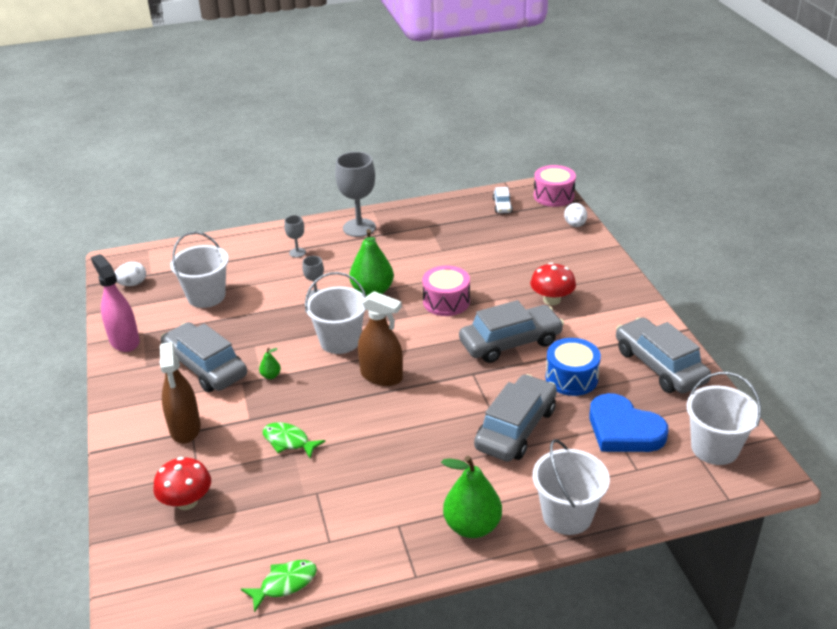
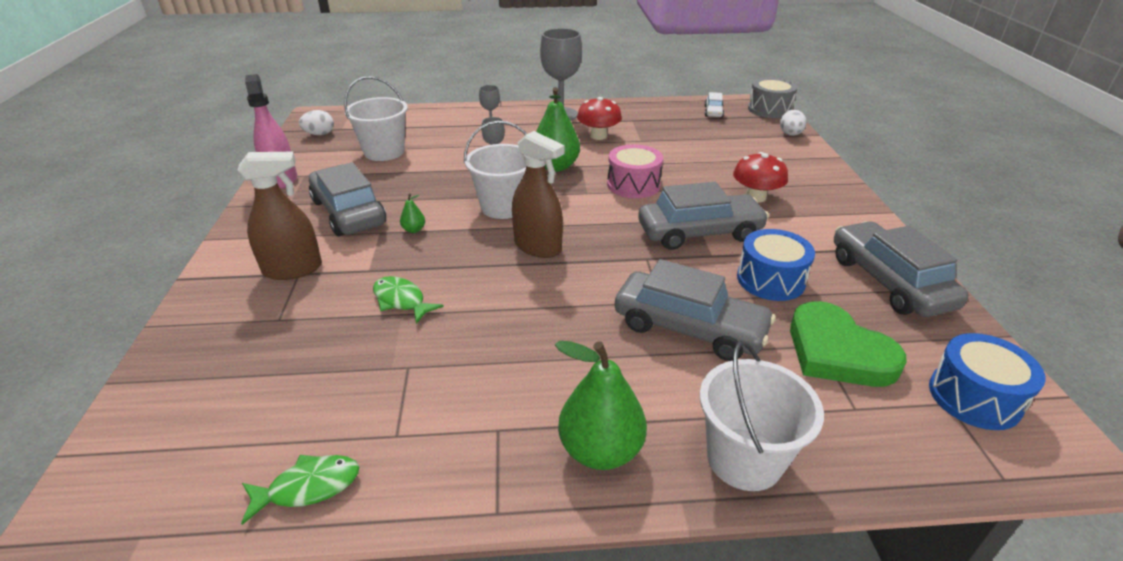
camera: 10 degrees right, 0 degrees up
red mushroom [153,457,211,510] -> red mushroom moved to [577,97,622,140]
brown spray bottle [160,342,201,443] -> brown spray bottle turned 105 degrees counterclockwise [237,152,322,280]
grey car [474,374,557,461] -> grey car turned 75 degrees clockwise [615,259,776,361]
pink drum [534,165,576,207] -> grey drum [748,77,798,118]
blue heart [589,393,668,452] -> green heart [790,301,907,387]
white bucket [687,372,761,465] -> blue drum [929,333,1046,430]

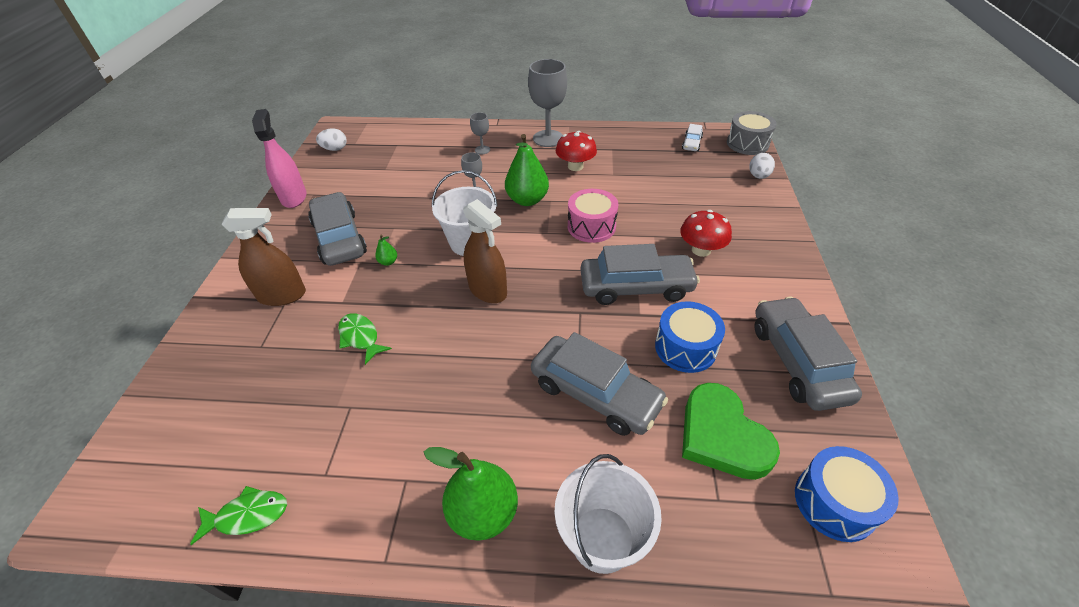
camera: 10 degrees right, 10 degrees up
white bucket [344,76,408,161] -> none

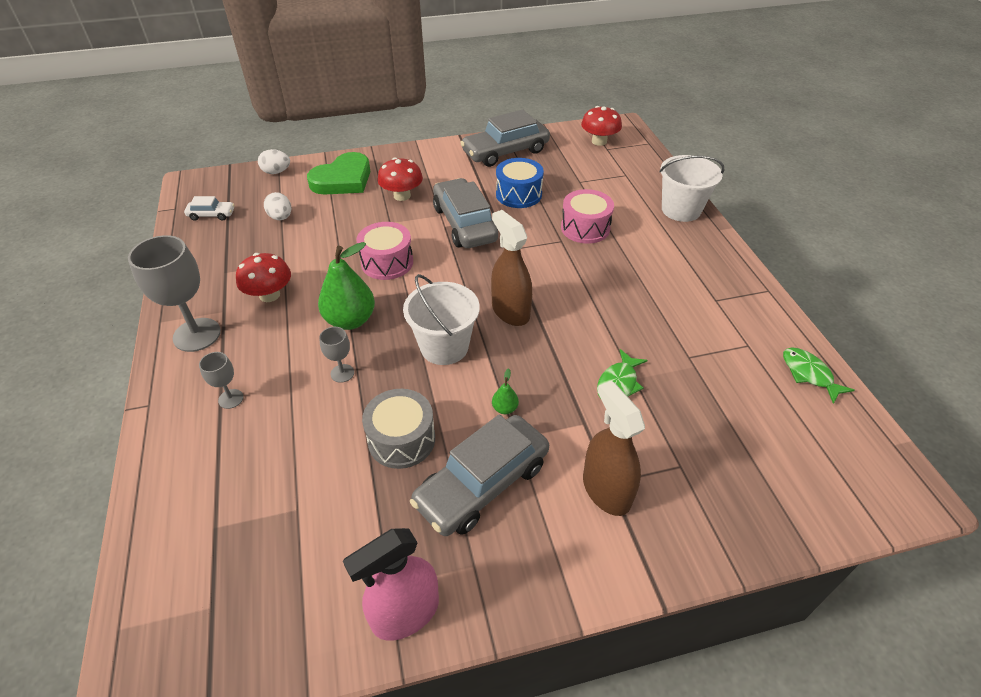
camera: 110 degrees left, 0 degrees up
white egg [316,128,347,151] -> white egg moved to [264,192,291,220]
green pear [424,447,518,541] -> none
brown spray bottle [463,199,507,303] -> brown spray bottle turned 60 degrees counterclockwise [491,210,532,326]
grey car [531,332,668,436] -> pink drum [561,189,614,244]
green heart [682,383,780,480] -> green heart moved to [307,152,371,195]
grey drum [727,111,777,155] -> grey drum moved to [362,389,435,469]
blue drum [795,446,899,542] -> red mushroom [581,106,622,146]

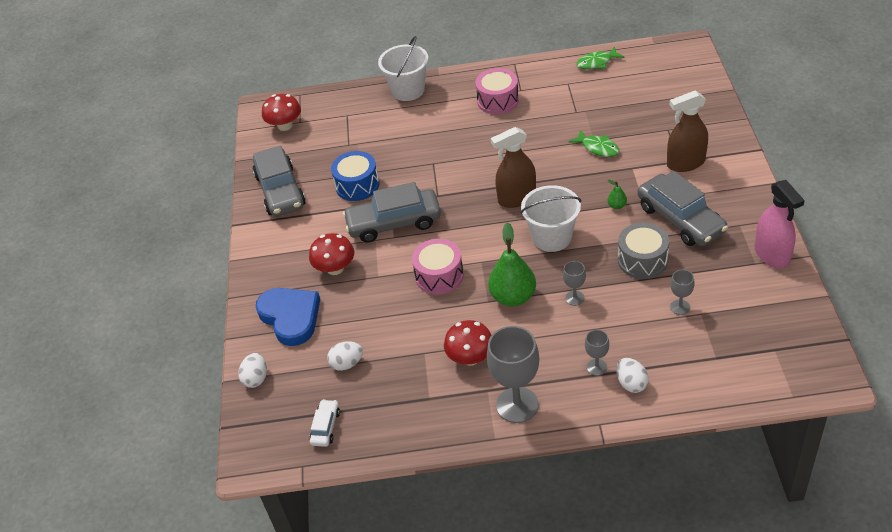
camera: 75 degrees left, 0 degrees up
green heart [307,152,371,195] -> blue heart [256,288,320,346]
pink drum [561,189,614,244] -> pink drum moved to [475,68,519,114]
none -> white egg [617,358,649,393]
none -> grey goblet [670,269,695,315]

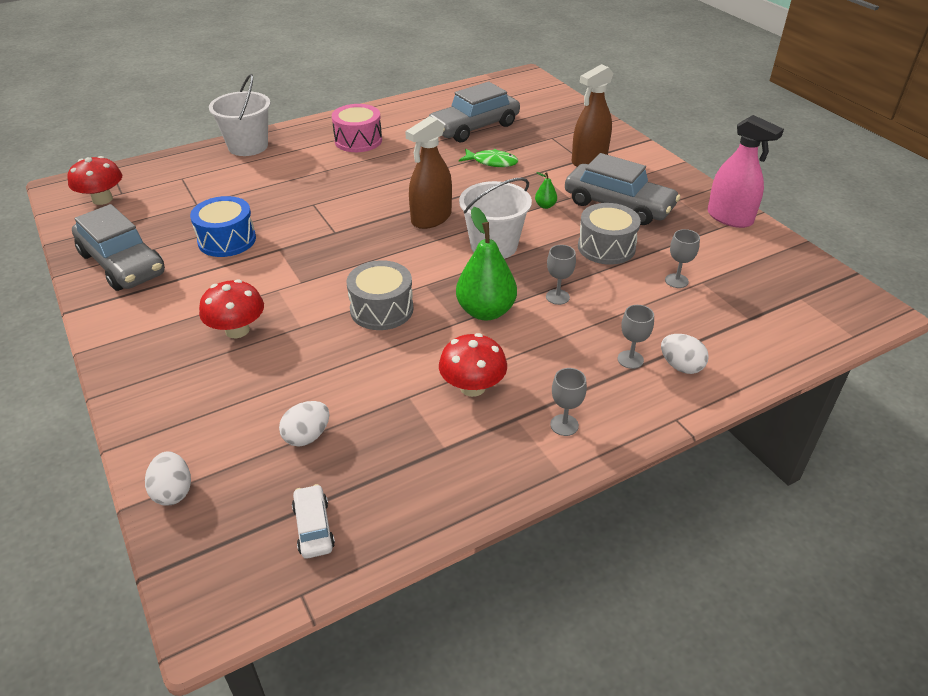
camera: 30 degrees left, 5 degrees down
blue heart [256,288,320,346] -> none
grey car [343,182,441,243] -> grey car moved to [429,82,520,143]
pink drum [412,239,464,294] -> grey drum [347,260,414,330]
grey goblet [487,326,539,423] -> grey goblet [550,368,587,436], size x0.49
green fish [577,46,625,69] -> none

